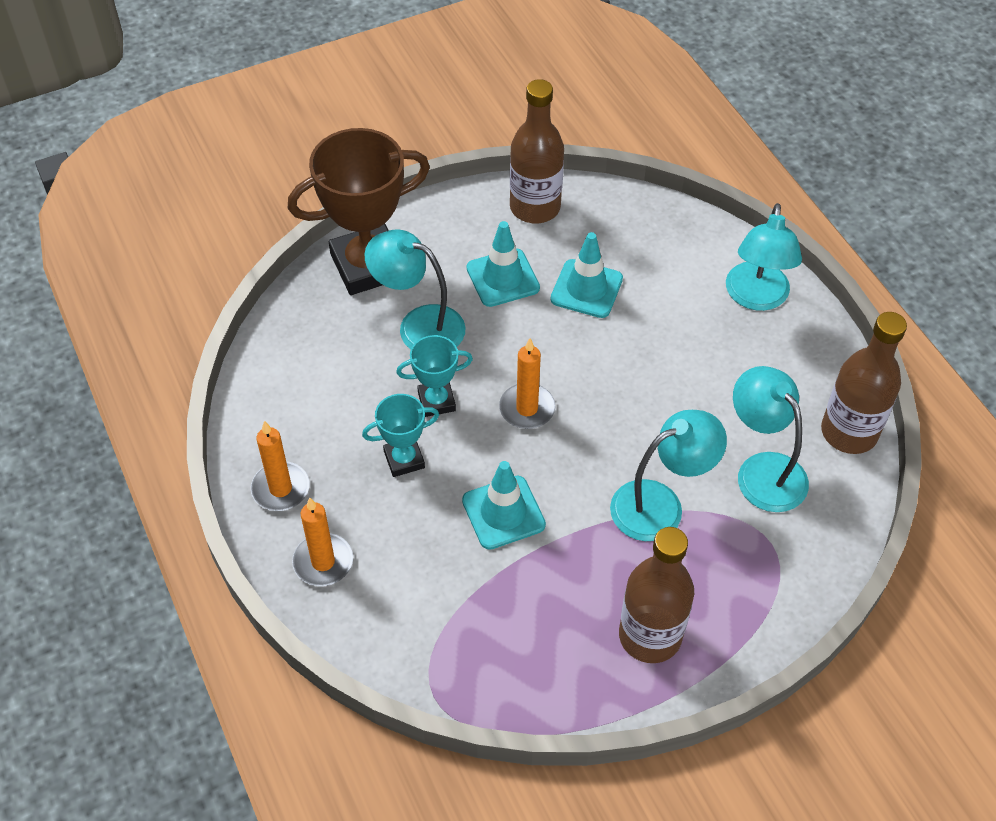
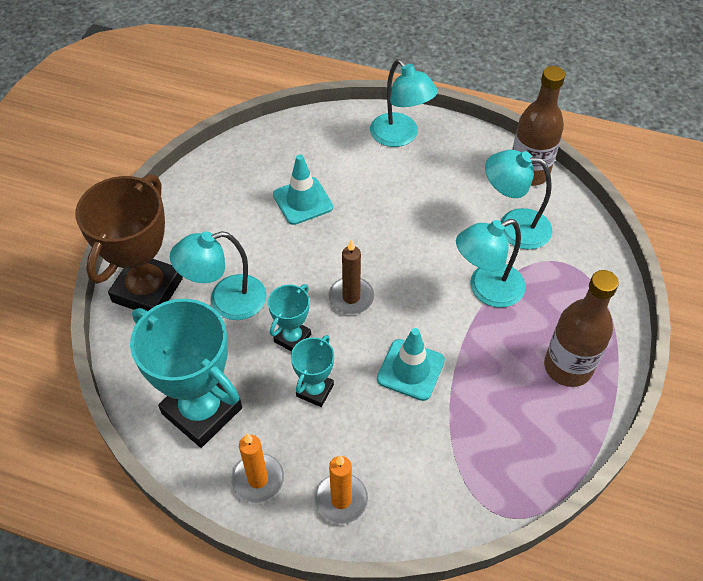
camera: 45 degrees left, 0 degrees up
turquoise traffic cone [467,221,540,307] -> none
orange candle [499,338,555,429] -> brown candle [329,239,374,314]
brown bottle [510,79,564,223] -> none
turquoise lamp [610,410,727,541] -> turquoise lamp turned 135 degrees counterclockwise [456,219,526,308]
none -> turquoise trophy [130,299,242,448]

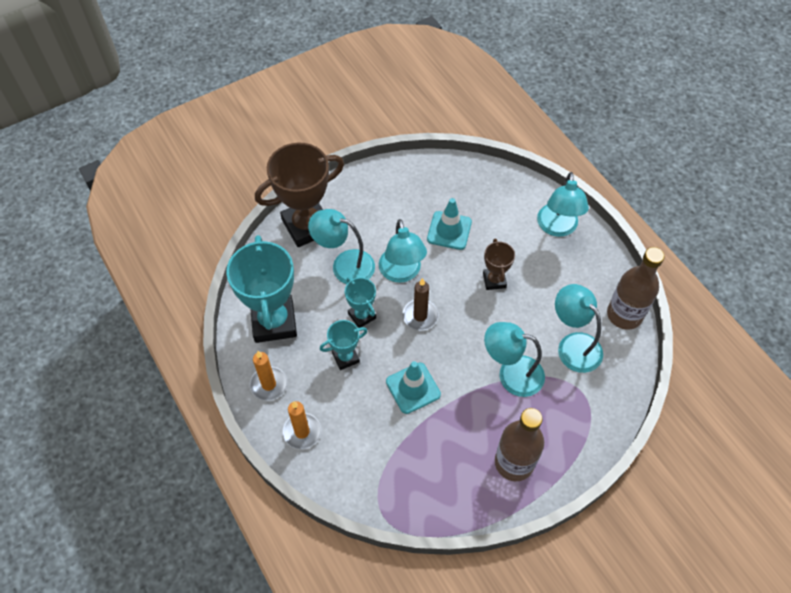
camera: 40 degrees right, 5 degrees up
turquoise trophy [268,284,311,352] -> turquoise trophy turned 75 degrees clockwise [345,277,376,328]
none -> turquoise lamp [379,219,427,283]
none -> brown trophy [483,239,515,290]

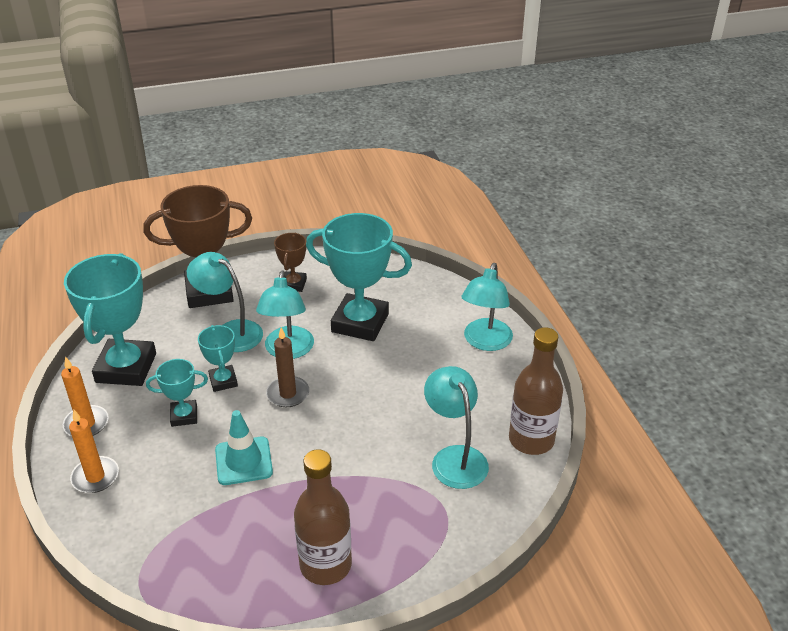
camera: 15 degrees right, 20 degrees down
turquoise traffic cone [427,198,472,250] -> turquoise trophy [306,213,412,341]
brown trophy [483,239,515,290] -> brown trophy moved to [274,233,307,292]
turquoise lamp [484,322,545,397] -> none

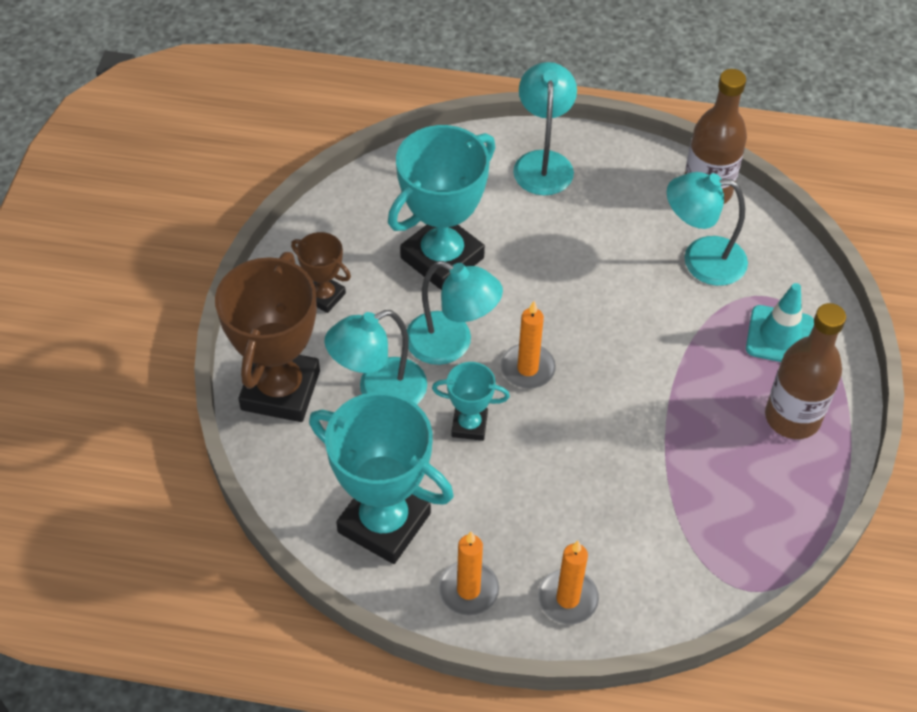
camera: 65 degrees left, 15 degrees up
turquoise trophy [146,359,208,427] -> none
turquoise traffic cone [215,410,273,485] -> turquoise traffic cone moved to [746,283,814,362]
brown candle [266,328,309,407] -> orange candle [501,301,556,389]
turquoise lamp [461,263,513,351] -> turquoise lamp turned 135 degrees counterclockwise [513,62,577,195]

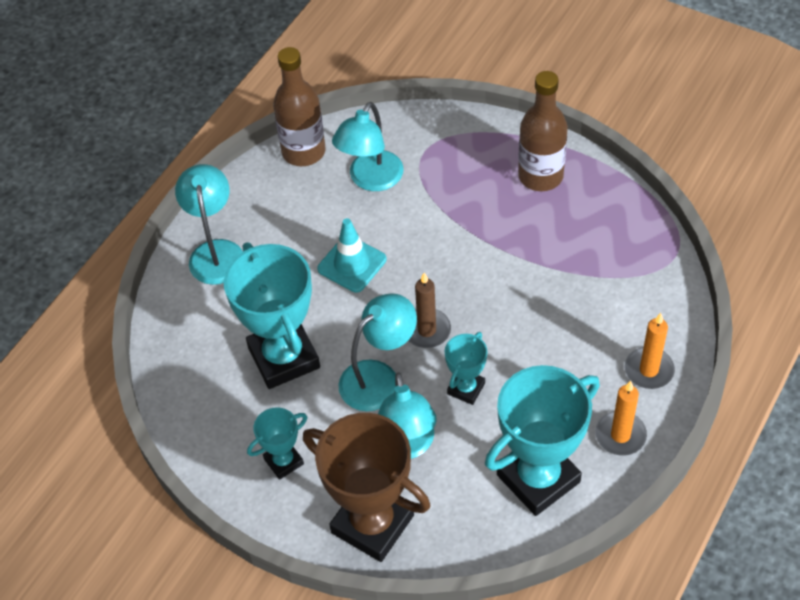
camera: 65 degrees left, 0 degrees up
brown trophy [291,232,351,313] -> turquoise trophy [247,407,307,480]
orange candle [501,301,556,389] -> brown candle [408,273,451,348]
turquoise lamp [513,62,577,195] -> turquoise lamp turned 60 degrees clockwise [175,164,243,285]
turquoise traffic cone [746,283,814,362] -> turquoise traffic cone moved to [317,218,387,293]

